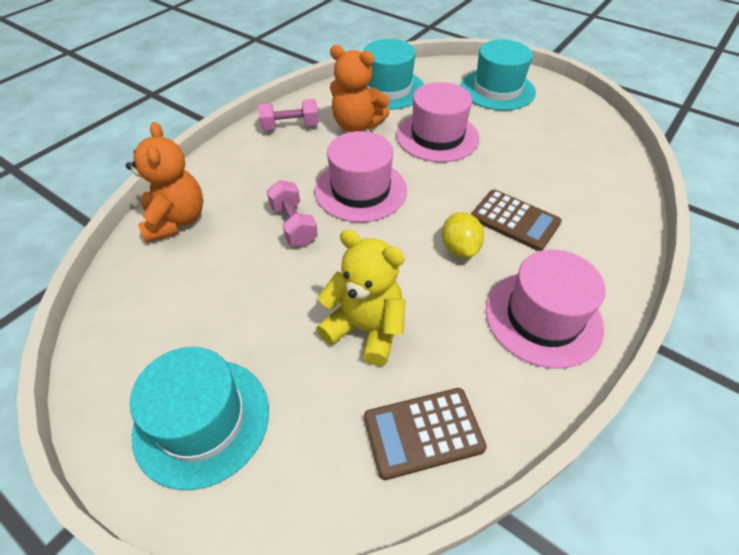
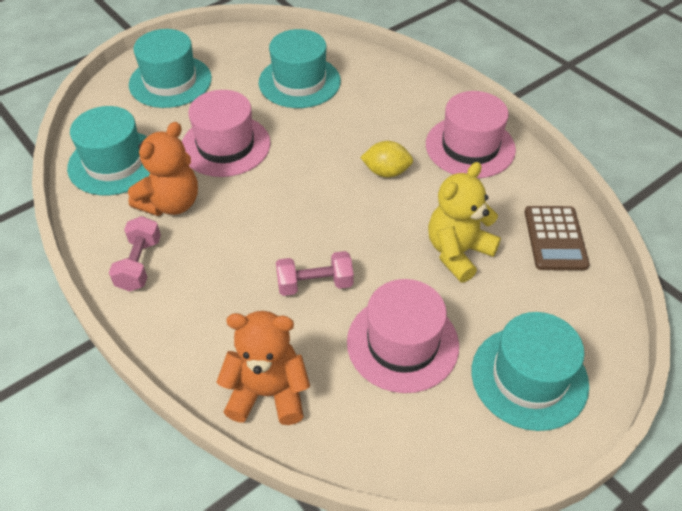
camera: 75 degrees left, 0 degrees up
pink hat [315,131,407,222] -> pink hat moved to [347,279,459,393]
brown calculator [471,189,562,251] -> none
none -> turquoise hat [259,29,341,108]

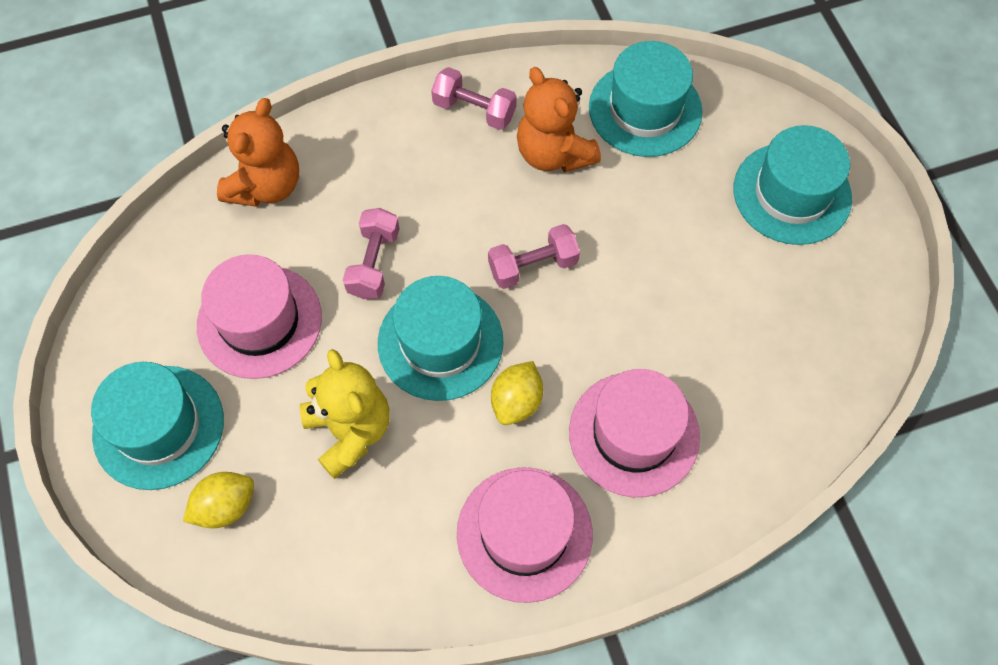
camera: 110 degrees right, 15 degrees up
pink hat [182,90,271,177] -> pink hat moved to [569,369,700,497]
turquoise hat [259,29,341,108] -> turquoise hat moved to [378,276,504,401]
brown calculator [524,206,590,270] -> none
none -> yellow lemon [183,472,254,528]
none -> pink dumbbell [488,224,580,289]

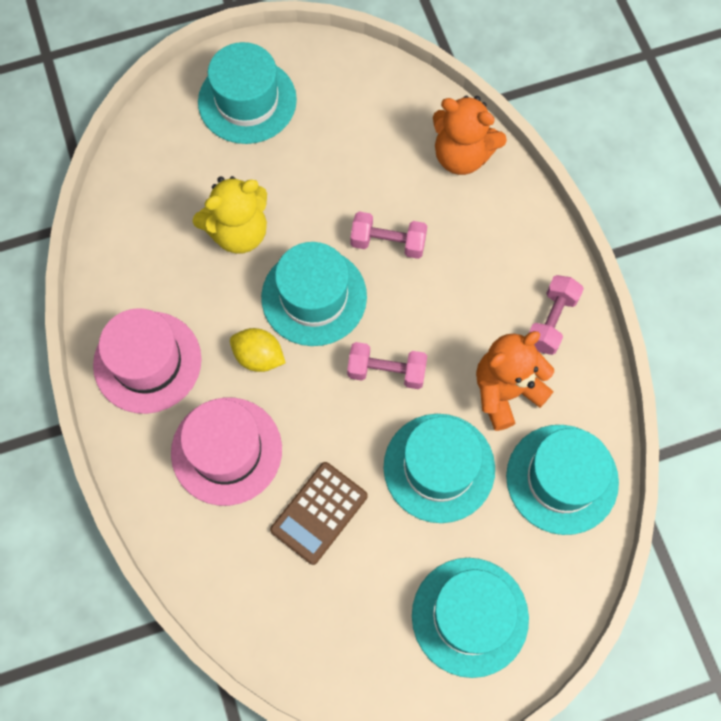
camera: 90 degrees right, 5 degrees up
yellow lemon [183,472,254,528] -> none
pink hat [197,254,322,379] -> none
pink dumbbell [488,224,580,289] -> pink dumbbell turned 60 degrees counterclockwise [347,342,427,389]
none -> brown calculator [270,462,368,565]
none -> turquoise hat [383,414,495,523]

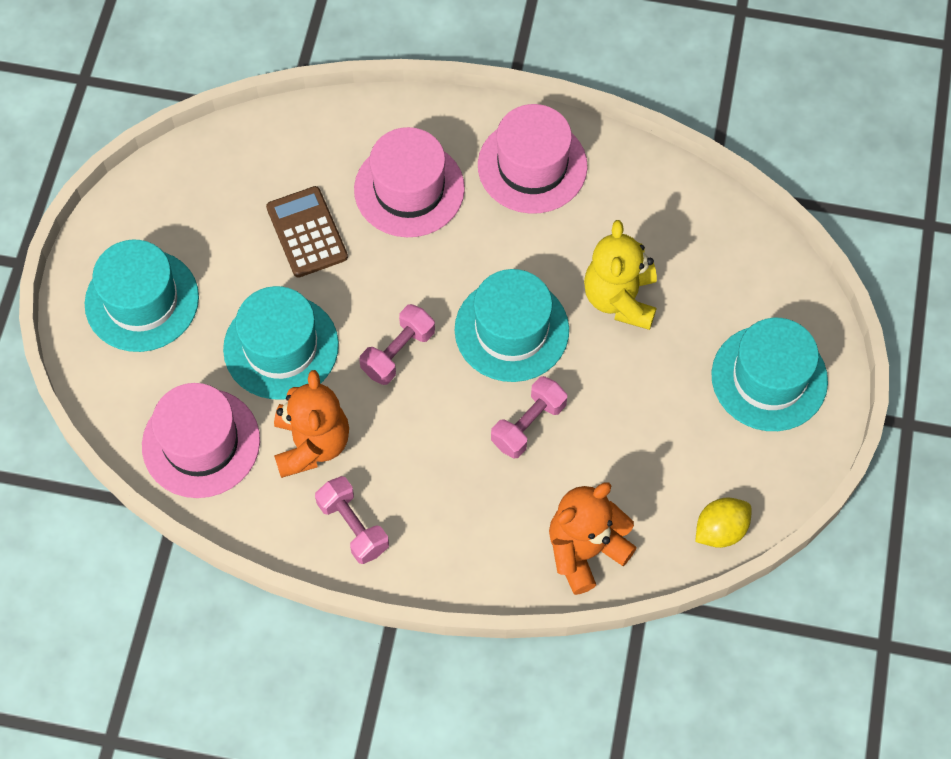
camera: 120 degrees right, 5 degrees down
yellow lemon [230,328,285,372] -> yellow lemon moved to [695,497,752,548]
turquoise hat [506,425,619,535] -> pink hat [142,383,260,498]

